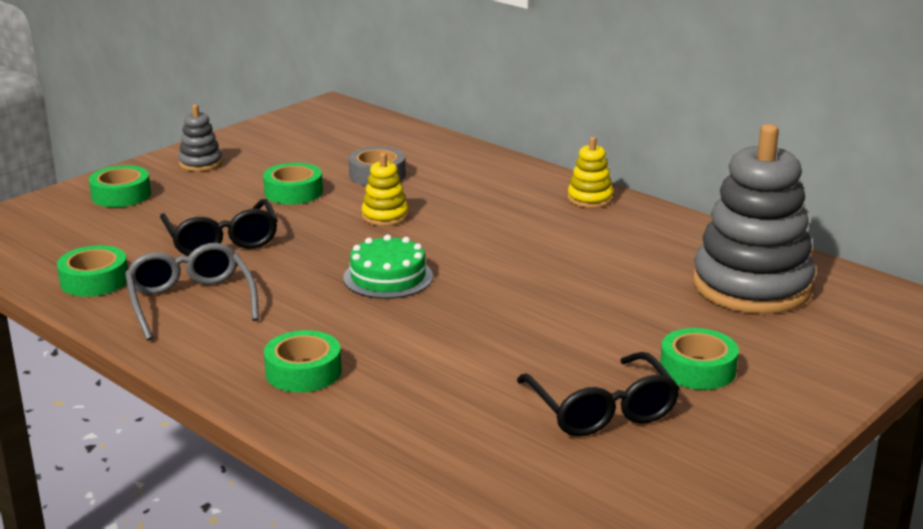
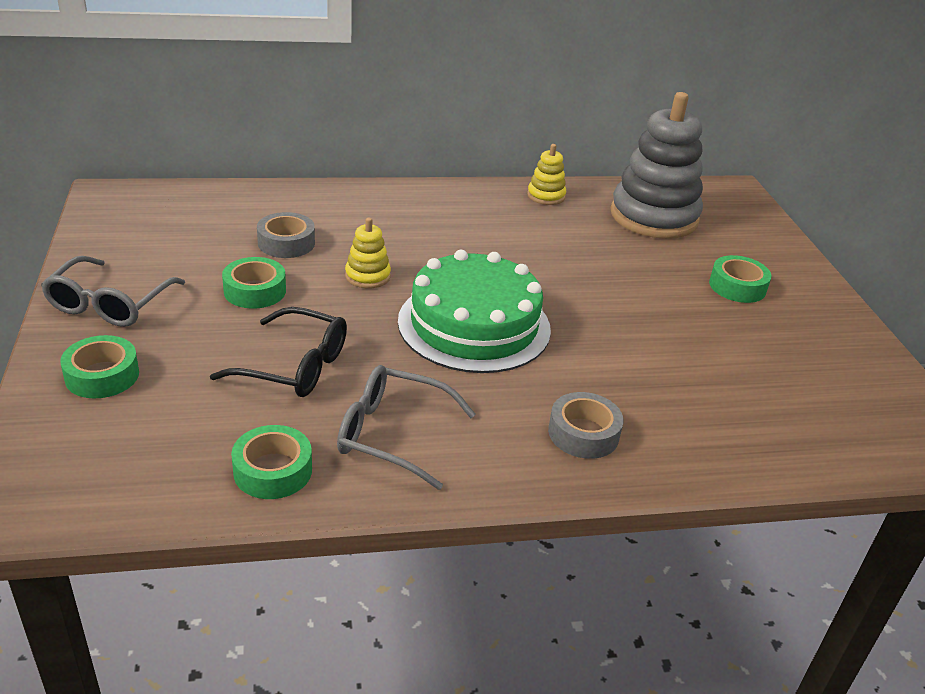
camera: 55 degrees left, 10 degrees up
grey stacking toy [178,104,222,171] -> grey glasses [41,256,185,327]
green tape [264,330,342,392] -> grey tape [548,392,624,459]
green cake [343,235,433,299] -> green cake [398,250,551,373], size x1.82
black glasses [517,352,680,436] -> none
yellow stacking toy [568,137,613,208] -> yellow stacking toy moved to [527,144,566,205]

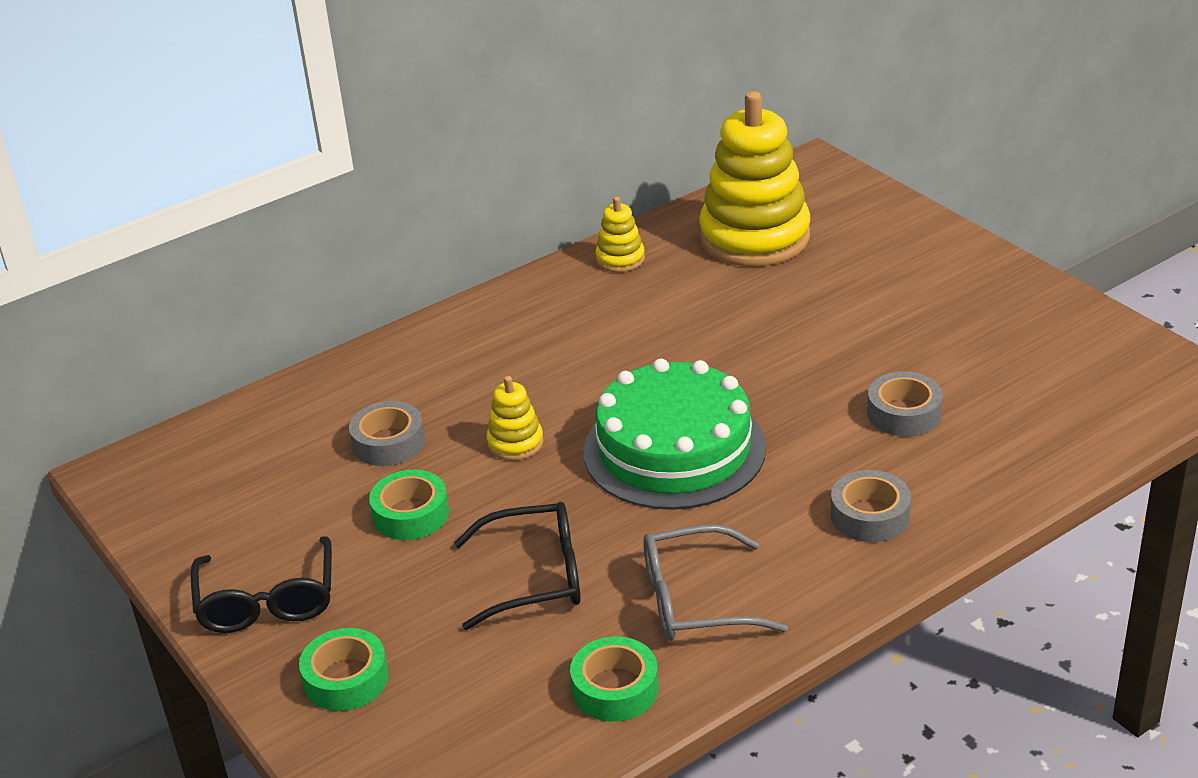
camera: 20 degrees left, 0 degrees up
grey glasses [41,256,185,327] -> black glasses [191,536,332,633]
grey stacking toy [611,92,703,239] -> yellow stacking toy [699,91,810,266]
green tape [709,255,772,303] -> none
none -> grey tape [867,371,943,436]

